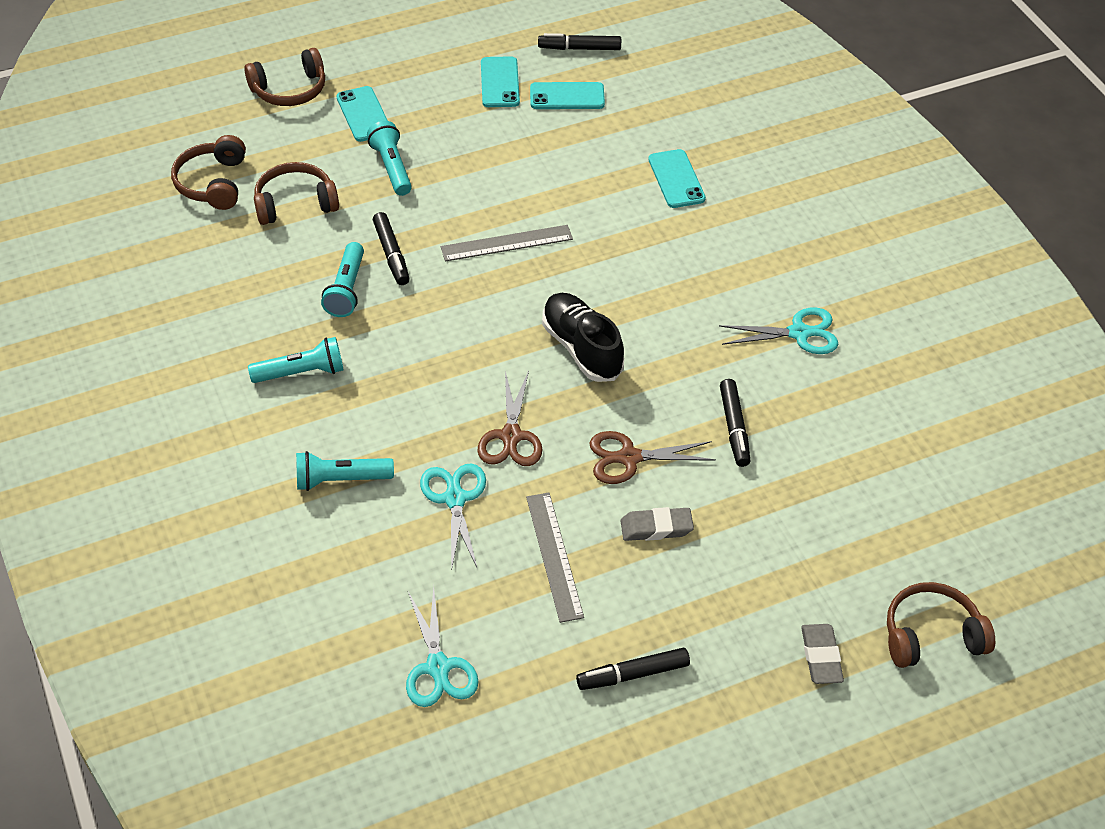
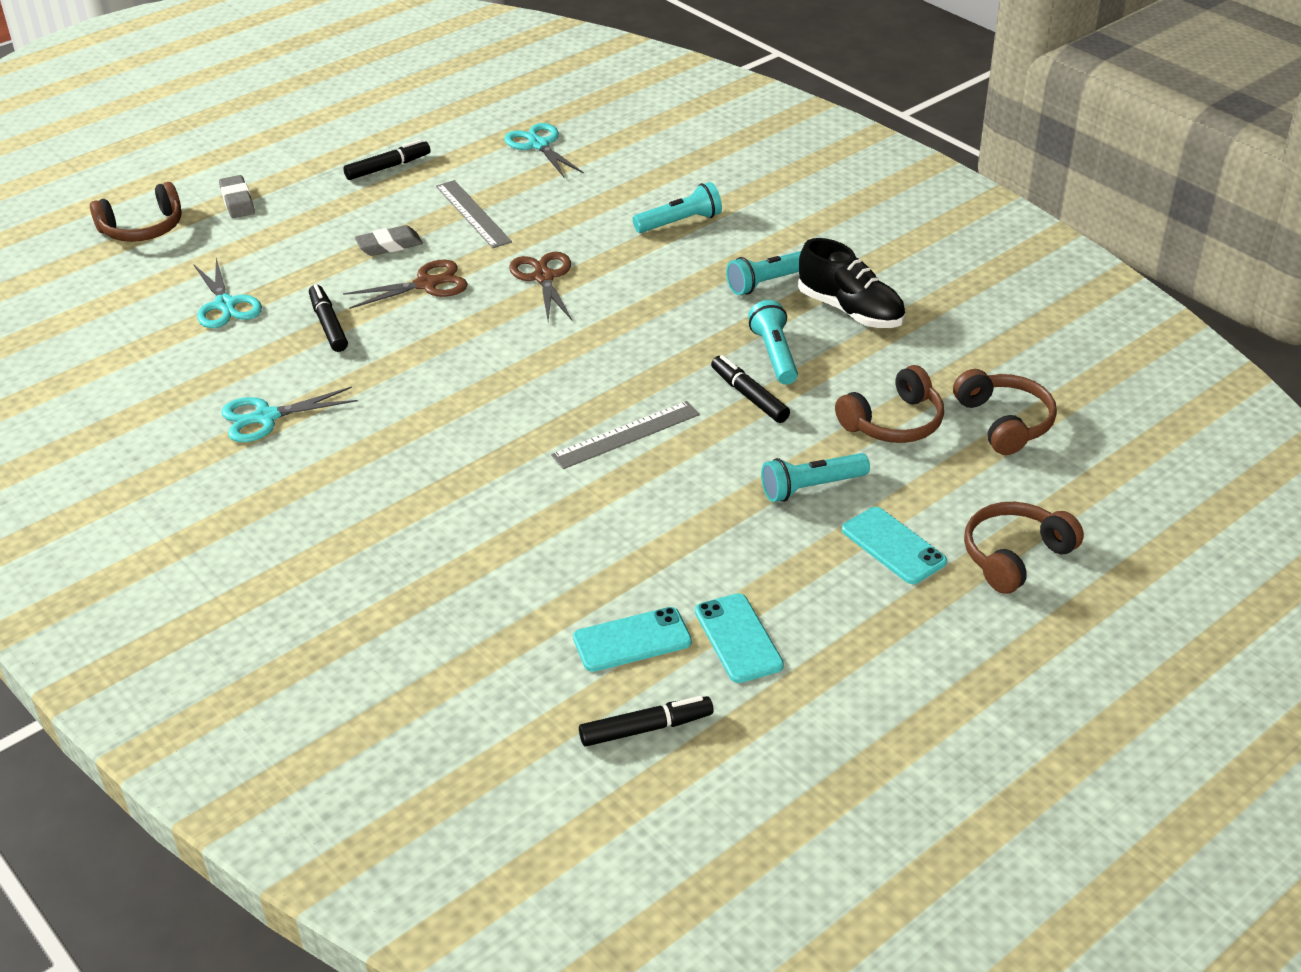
camera: 165 degrees right, 10 degrees down
turquoise flashlight [367,121,412,196] -> turquoise flashlight turned 105 degrees clockwise [761,453,870,502]
turquoise scissors [420,464,486,571] -> turquoise scissors moved to [193,258,262,328]
black shoe [542,293,624,382] -> black shoe moved to [798,238,905,328]
turquoise phone [648,149,706,208] -> none

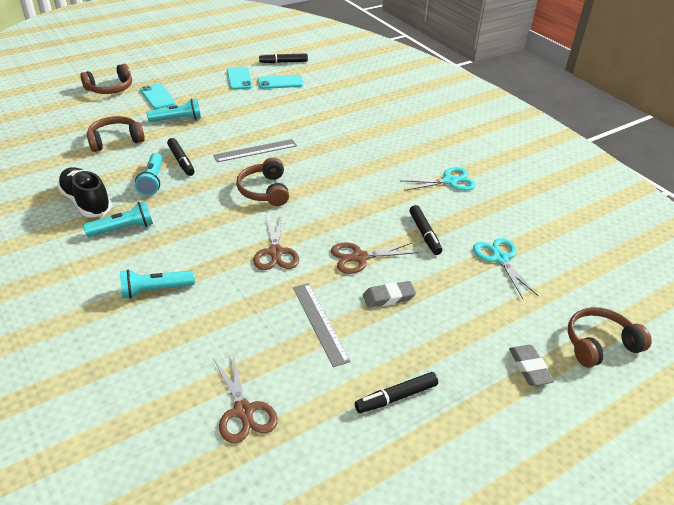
camera: 175 degrees left, 0 degrees up
turquoise scissors [504,123,584,177] -> brown scissors [213,354,278,443]
brown headphones [953,369,1057,455] -> brown headphones moved to [236,157,289,206]

